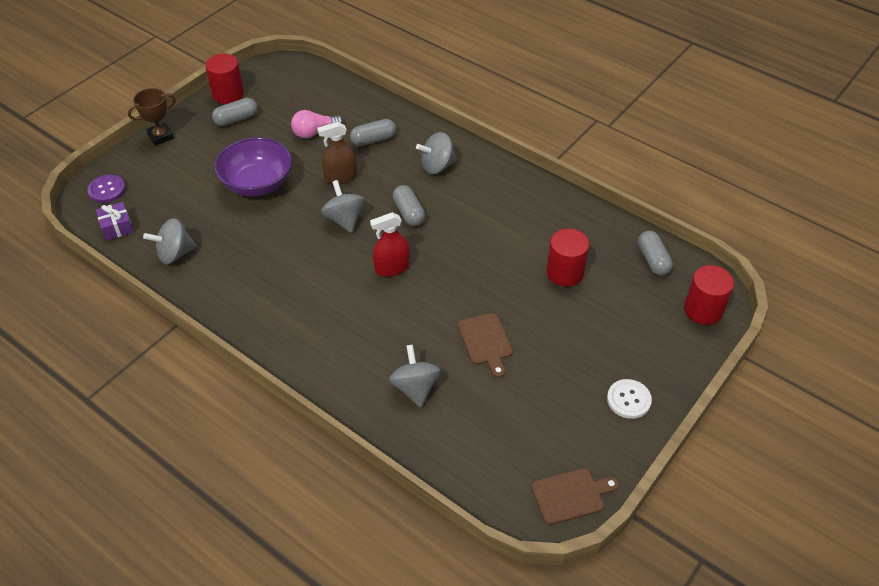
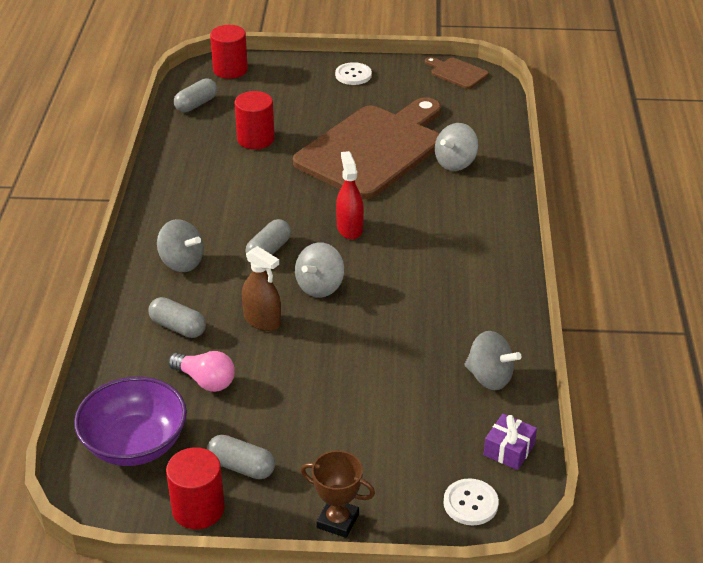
camera: 125 degrees left, 10 degrees down
purple button [87,175,126,203] -> white button [443,478,499,525]
purple bowl [214,137,292,196] -> purple bowl moved to [74,377,187,466]
red spray bottle [370,212,410,277] -> red spray bottle turned 135 degrees counterclockwise [336,151,364,239]
brown cutting board [458,313,513,378] -> brown cutting board [293,97,441,199], size x2.46

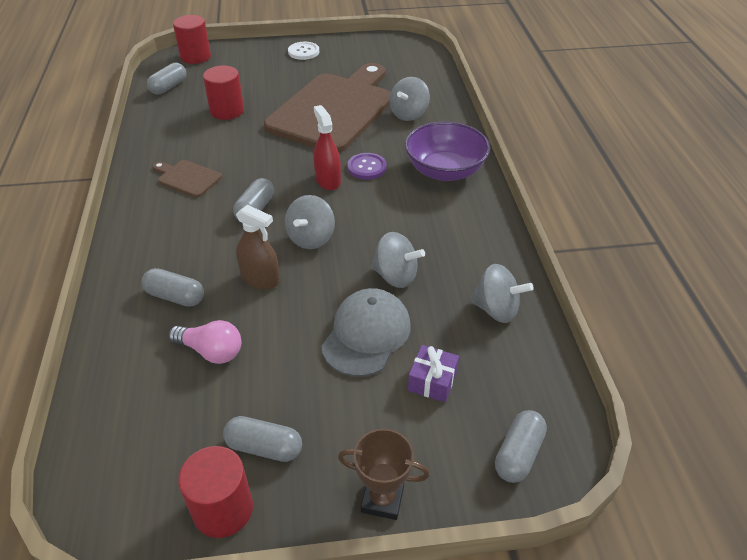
camera: 10 degrees left, 5 degrees up
purple bowl [74,377,187,466] -> purple bowl moved to [405,122,490,181]
grey spinning top [157,219,204,272] -> grey spinning top moved to [371,232,425,288]
brown cutting board [425,57,489,89] -> brown cutting board moved to [153,160,222,197]
white button [443,478,499,525] -> grey capsule [495,410,547,483]
purple gift [484,414,537,470] -> purple gift moved to [408,345,459,402]
none -> grey cap [321,288,411,377]
none -> purple button [347,153,387,180]

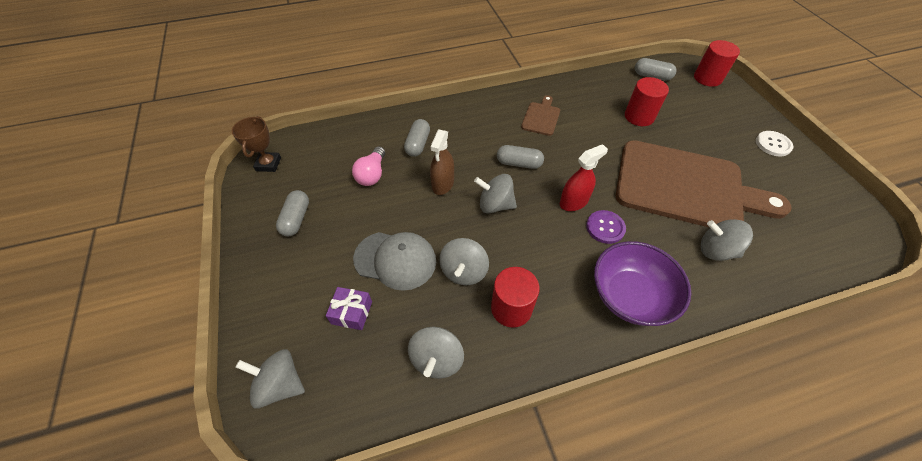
camera: 80 degrees right, 10 degrees up
red cylinder [178,446,253,538] -> red cylinder moved to [491,267,540,328]
brown trophy [338,429,430,520] -> brown trophy moved to [232,116,281,172]
grey capsule [495,410,547,483] -> grey spinning top [235,349,305,409]

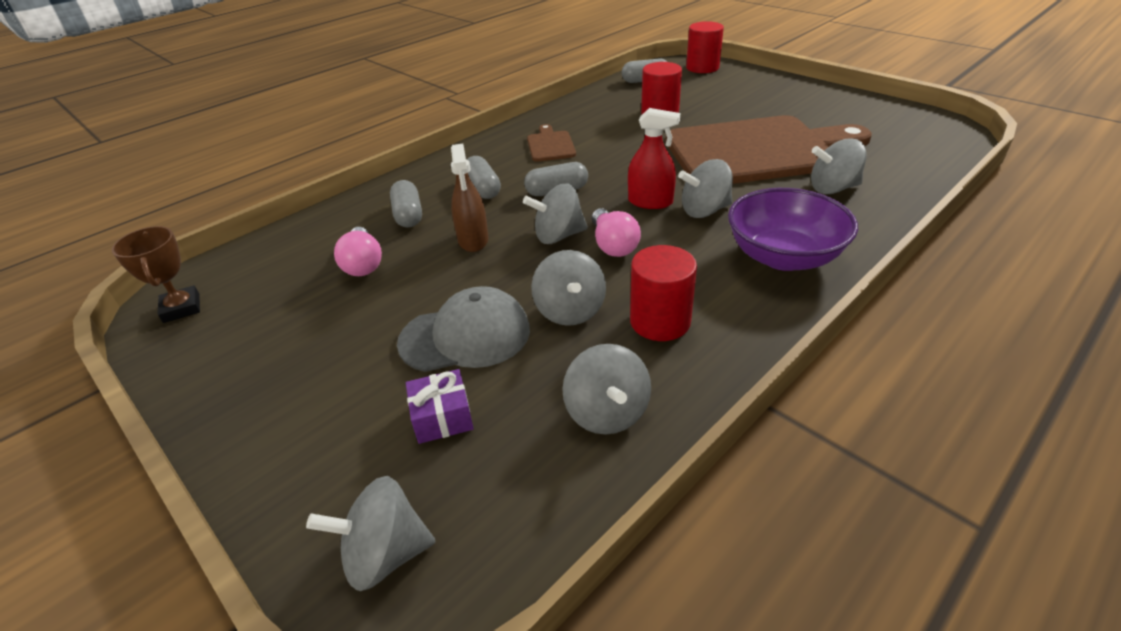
camera: 25 degrees left, 15 degrees down
grey capsule [276,190,309,237] -> grey capsule moved to [467,156,501,199]
red spray bottle [560,144,608,211] -> red spray bottle turned 75 degrees clockwise [628,108,680,209]
purple button [586,210,626,244] -> grey spinning top [678,159,733,218]
white button [756,131,793,156] -> none
none -> pink light bulb [592,208,641,257]

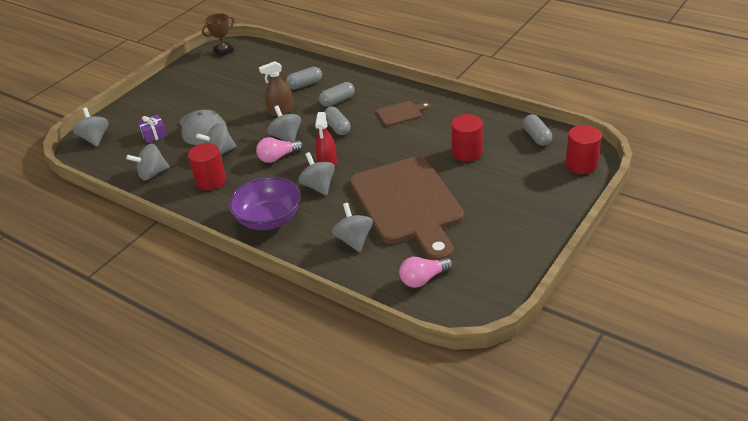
camera: 80 degrees right, 0 degrees up
pink light bulb [334,227,382,276] -> pink light bulb moved to [399,257,453,288]

